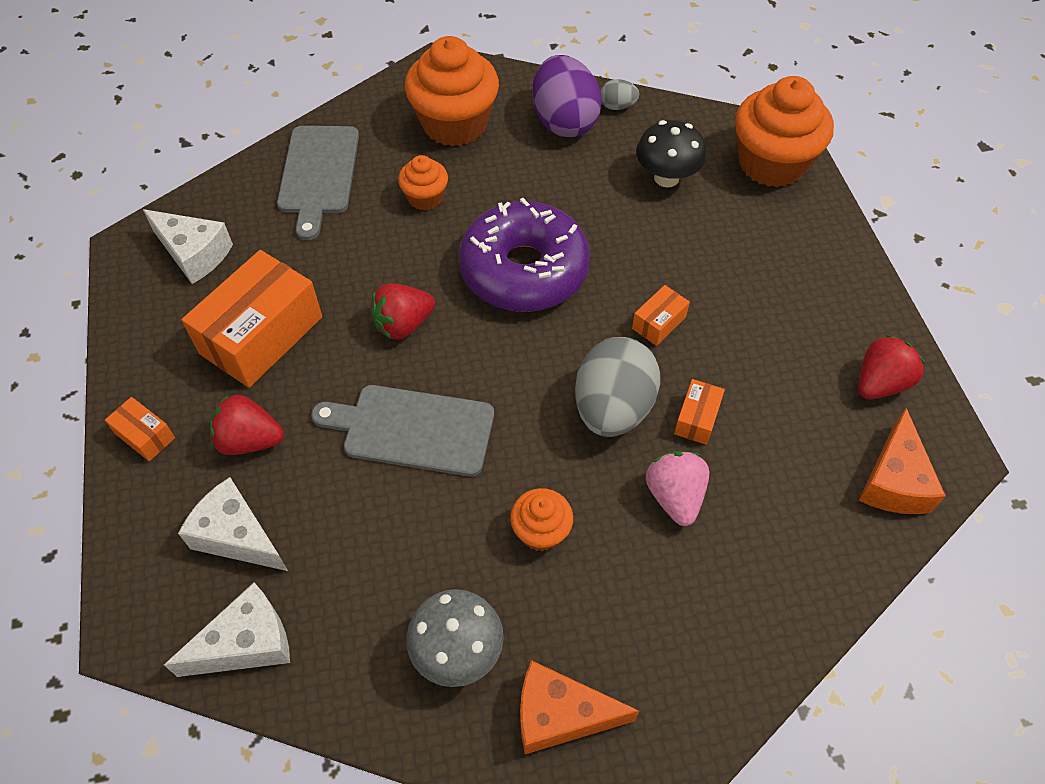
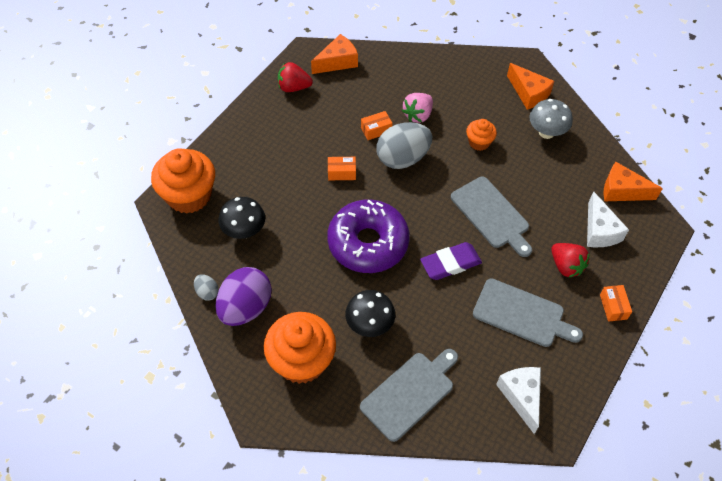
camera: 135 degrees left, 0 degrees up
white cheese [164,582,290,677] -> orange cheese [604,162,663,201]
orange box [181,250,322,388] -> grey cutting board [473,278,583,347]
red strawberry [370,283,435,339] -> purple eraser [420,242,482,280]
orange cupcake [398,155,448,211] -> black mushroom [345,290,395,337]

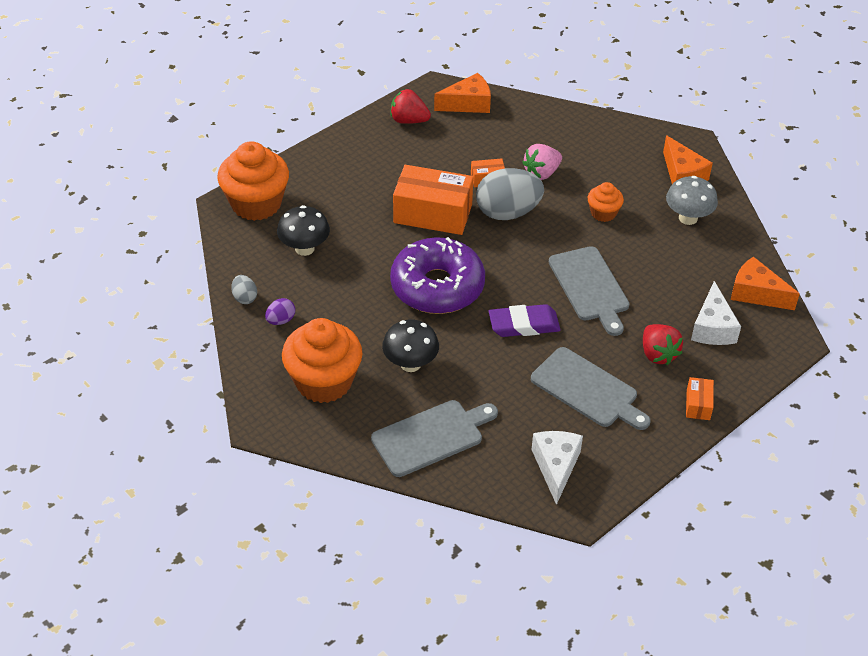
camera: 15 degrees right, 10 degrees down
purple egg [215,267,271,326] -> purple egg [265,298,295,325], size x0.46
orange box [328,157,356,180] -> orange box [393,165,473,235], size x2.18

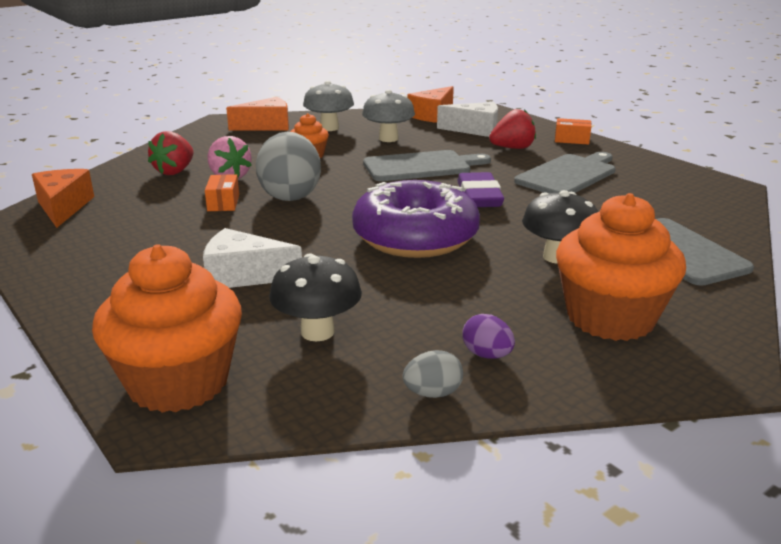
camera: 85 degrees left, 20 degrees down
red strawberry [390,89,431,124] -> red strawberry moved to [148,131,194,175]
orange box [393,165,473,235] -> none
white cheese [531,431,583,505] -> white cheese moved to [203,228,302,288]
none -> grey mushroom [362,90,415,142]

